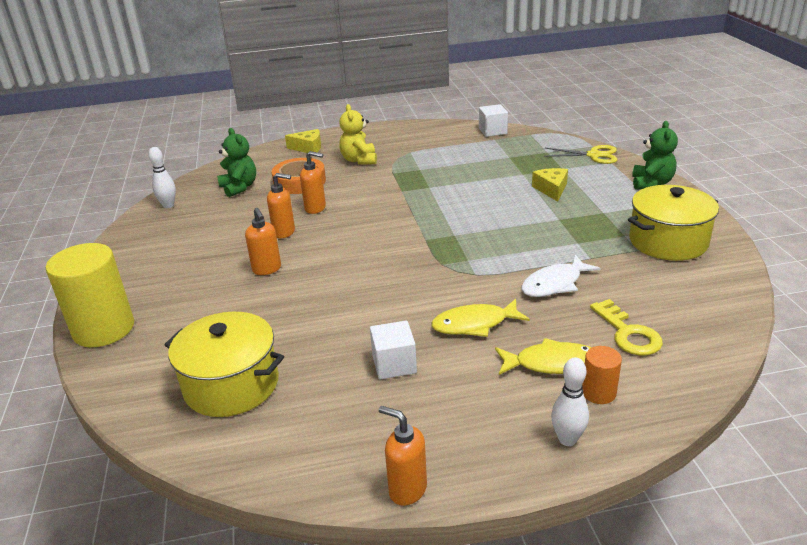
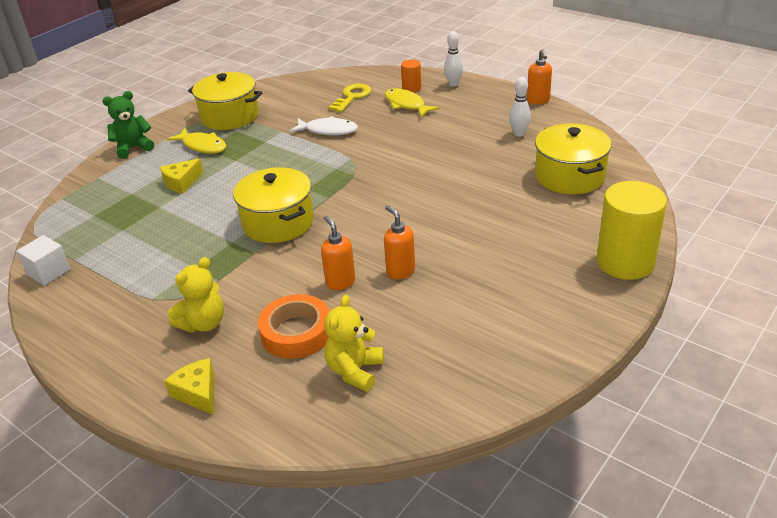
camera: 130 degrees left, 5 degrees up
white bowling pin [148,147,176,208] -> white bowling pin moved to [509,77,531,137]
green teddy bear [217,128,256,197] -> yellow teddy bear [324,295,384,392]
orange soap dispenser [245,208,281,275] -> none
white cube [370,320,417,379] -> none
yellow fish [431,299,530,337] -> yellow fish moved to [167,128,226,153]
yellow scissors [544,145,617,164] -> none
none -> yellow pot [233,167,314,243]

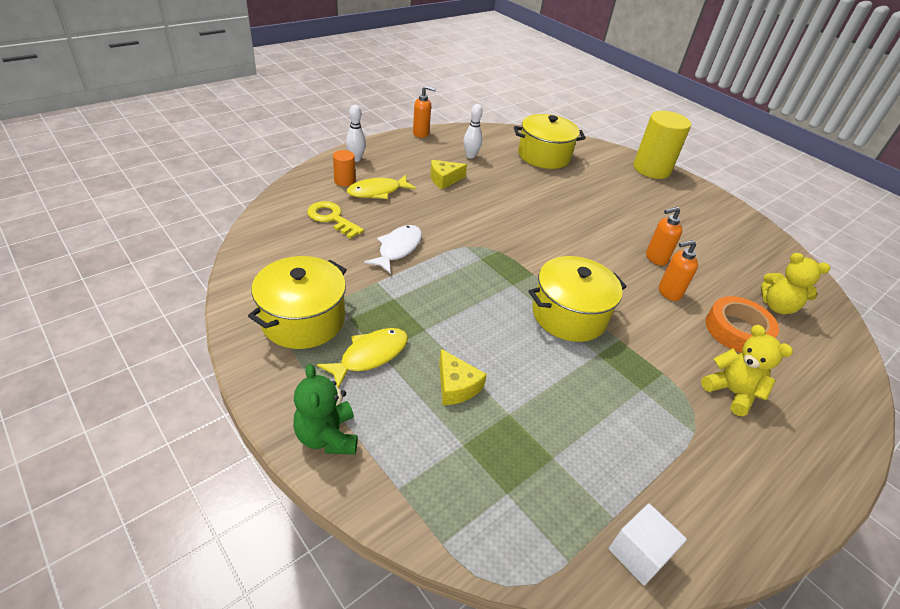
camera: 85 degrees left, 5 degrees up
yellow cheese [164,358,214,415] -> yellow cheese moved to [430,160,467,189]

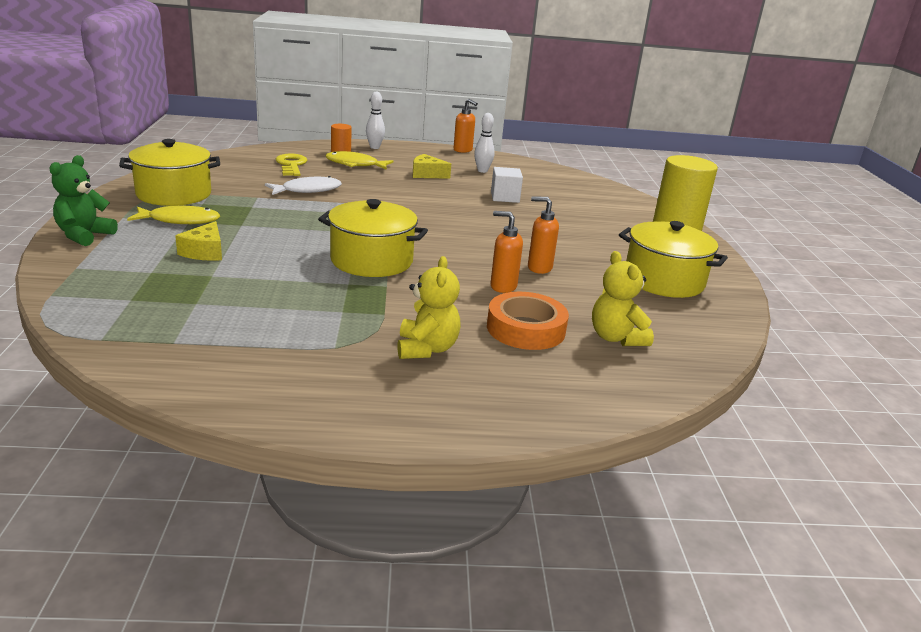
camera: 40 degrees right, 15 degrees down
yellow pot [514,114,586,169] -> yellow pot moved to [619,221,728,298]
white cube [608,504,687,585] -> white cube moved to [491,167,523,203]

